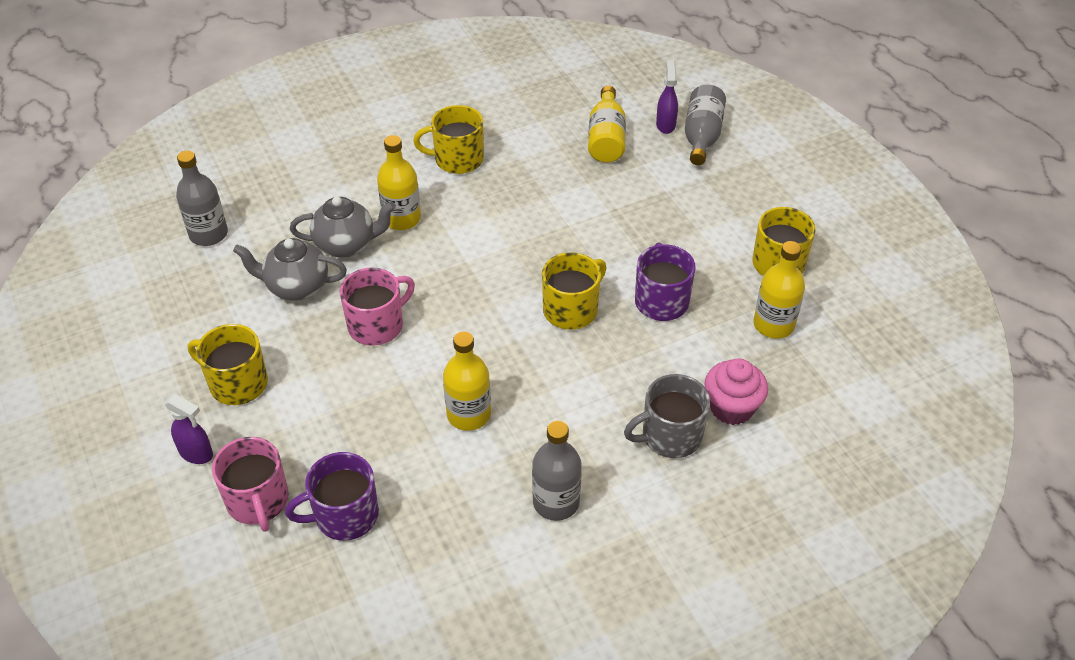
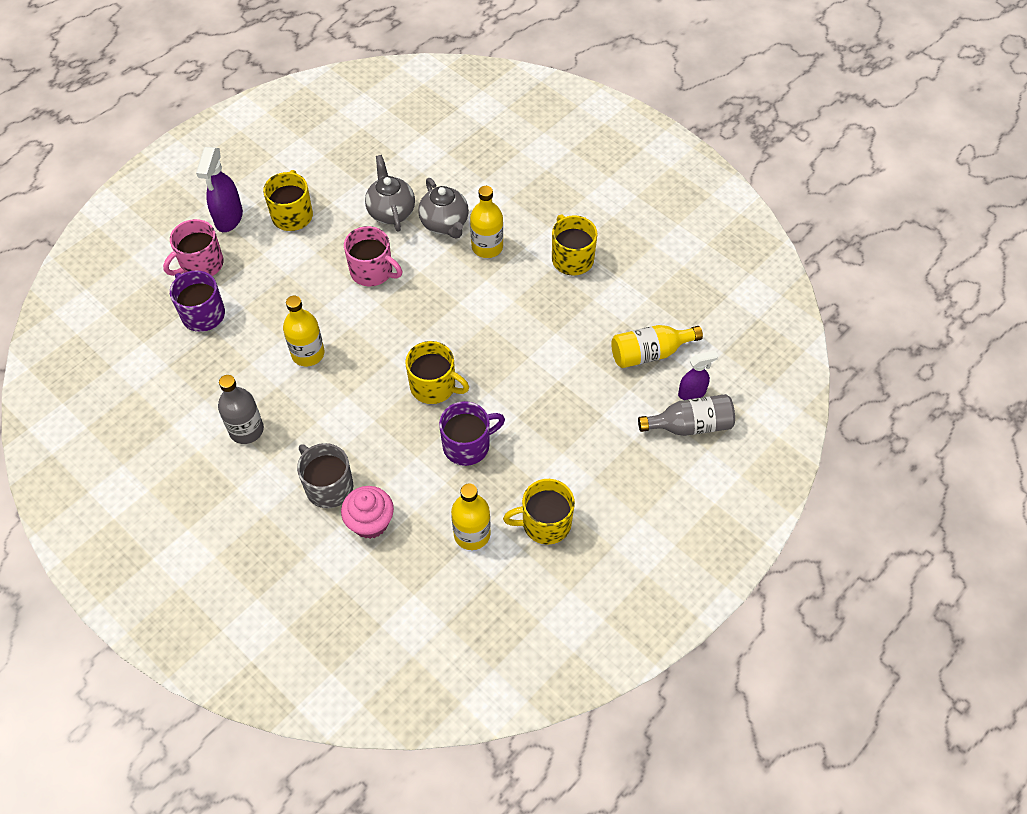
camera: 70 degrees right, 10 degrees up
purple spray bottle [164,394,213,464] -> purple spray bottle [196,147,243,232], size x1.56
grey bottle [176,151,228,246] -> none

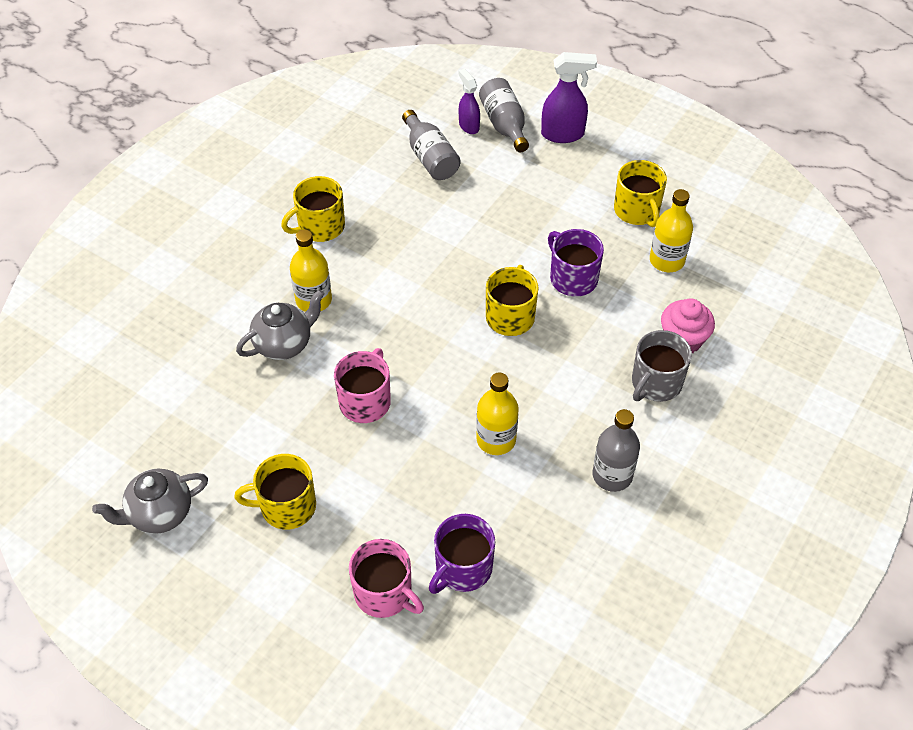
camera: 100 degrees left, 5 degrees down
purple spray bottle [196,147,243,232] -> purple spray bottle moved to [541,52,597,143]
grey teapot [365,155,415,232] -> grey teapot moved to [92,469,208,534]
yellow bottle [611,325,703,368] -> grey bottle [402,110,461,180]

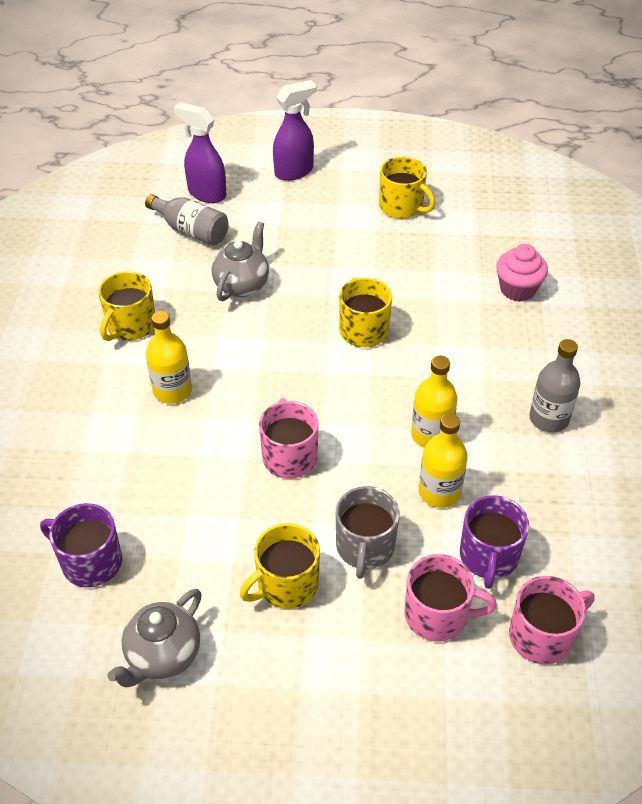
camera: 30 degrees left, 5 degrees down
grey teapot [236,289,324,360] -> grey teapot moved to [212,221,269,301]
purple spray bottle [458,69,480,134] -> purple spray bottle [174,102,227,203], size x1.56
grey bottle [479,78,529,152] -> none
purple mug [548,229,604,297] -> purple mug moved to [40,503,122,588]
grey mug [632,330,692,402] -> grey mug moved to [336,486,399,579]
yellow bottle [650,189,693,272] -> yellow bottle moved to [419,413,468,508]
none -> pink mug [509,576,595,665]

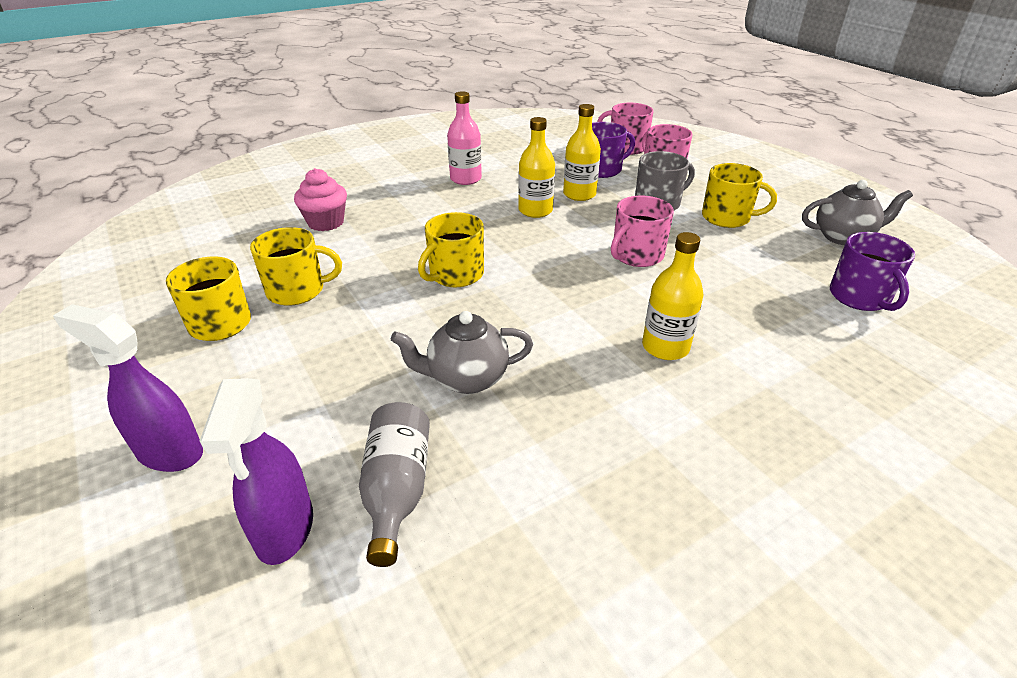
camera: 125 degrees left, 10 degrees down
yellow mug [98,271,155,341] -> yellow mug moved to [250,227,342,306]
grey bottle [529,339,581,432] -> pink bottle [447,91,482,185]

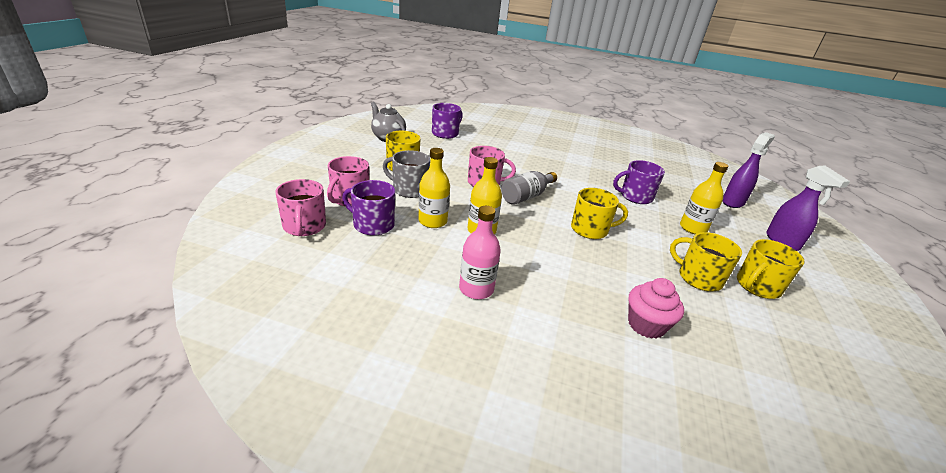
camera: 135 degrees left, 5 degrees down
grey bottle [359,402,430,567] -> grey bottle moved to [501,171,557,205]
grey teapot [391,311,533,394] -> purple mug [613,160,665,204]
yellow bottle [642,232,704,360] -> yellow bottle moved to [680,162,728,234]

